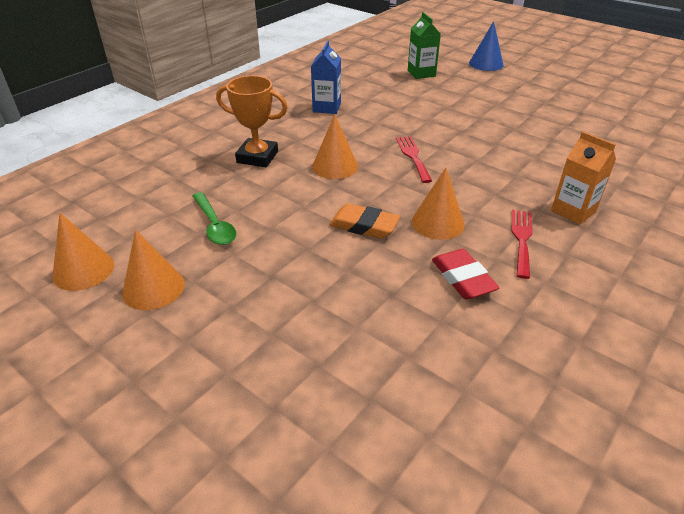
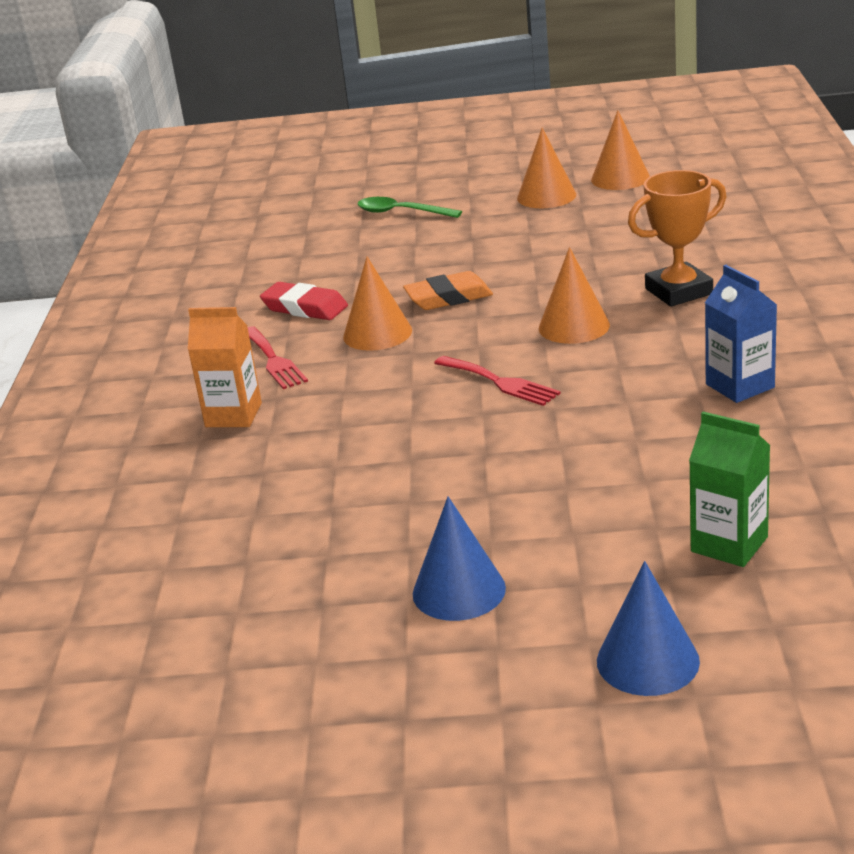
camera: 145 degrees right, 10 degrees down
green spoon [193,192,236,245] -> green spoon moved to [357,197,462,218]
none -> blue cone [413,496,506,621]

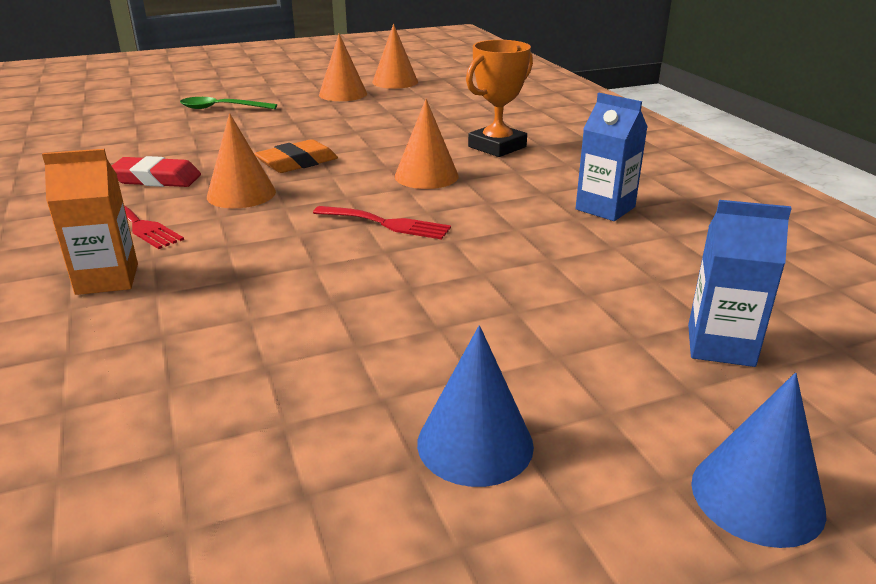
camera: 25 degrees left, 0 degrees up
green carton [689,412,770,567] -> blue carton [688,200,792,367]

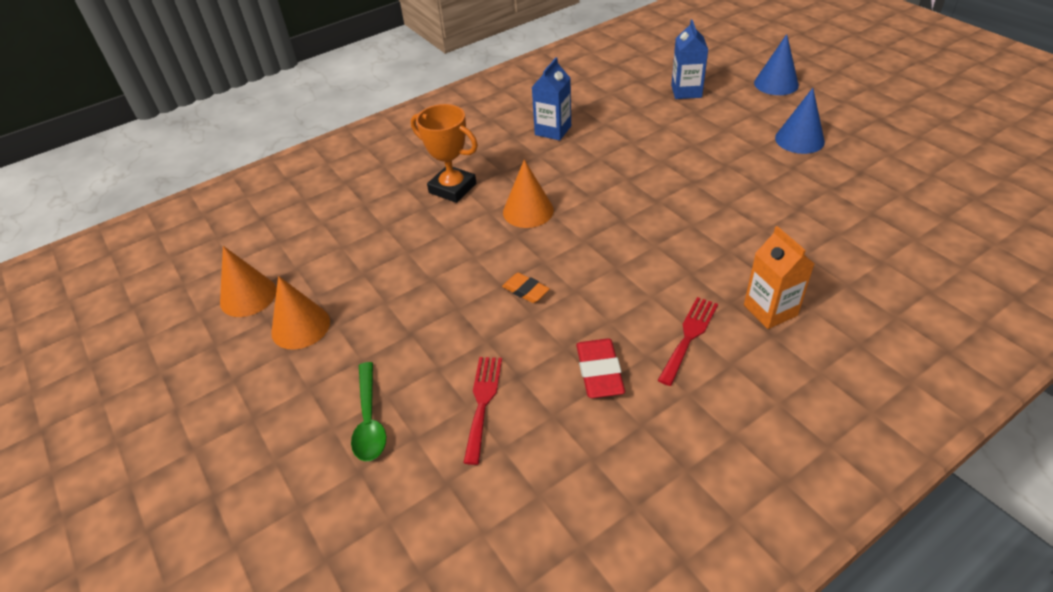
camera: 100 degrees left, 15 degrees up
orange cone [207,113,276,208] -> none
orange eraser [254,139,338,173] -> orange eraser [502,273,550,303], size x0.66
red fork [313,206,451,240] -> red fork moved to [463,357,502,465]

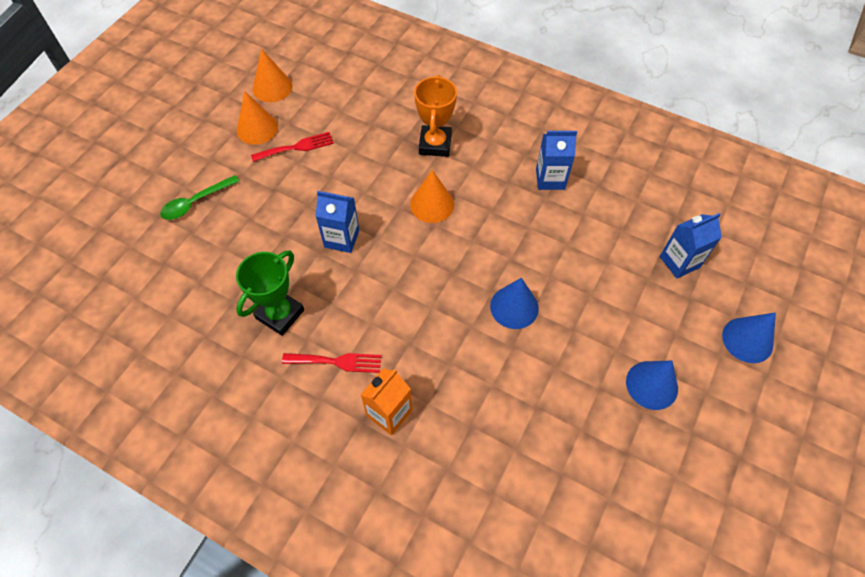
camera: 60 degrees right, 15 degrees up
red fork [463,357,502,465] -> red fork moved to [251,132,334,162]
orange eraser [502,273,550,303] -> blue carton [316,191,359,253]
red eraser [576,338,625,398] -> green trophy [236,251,304,336]
none -> blue cone [490,278,539,329]

